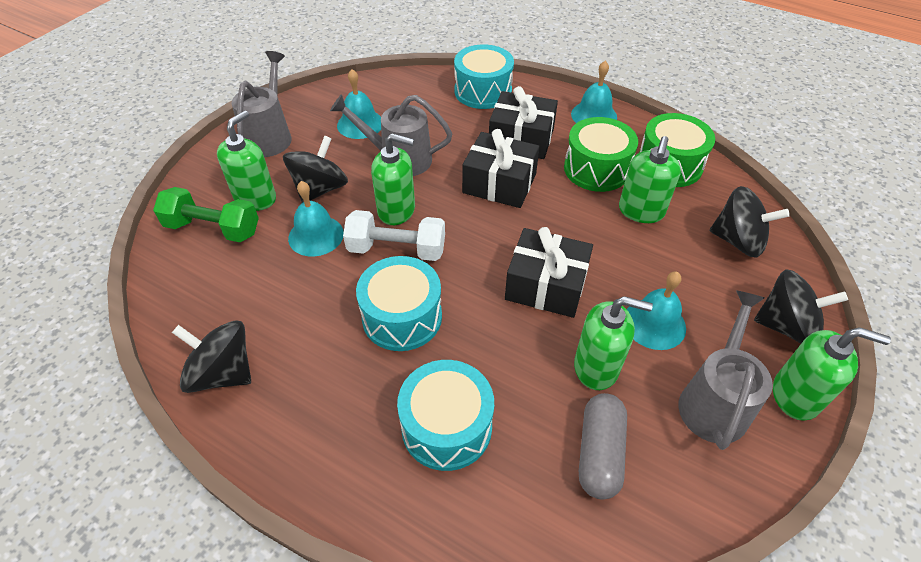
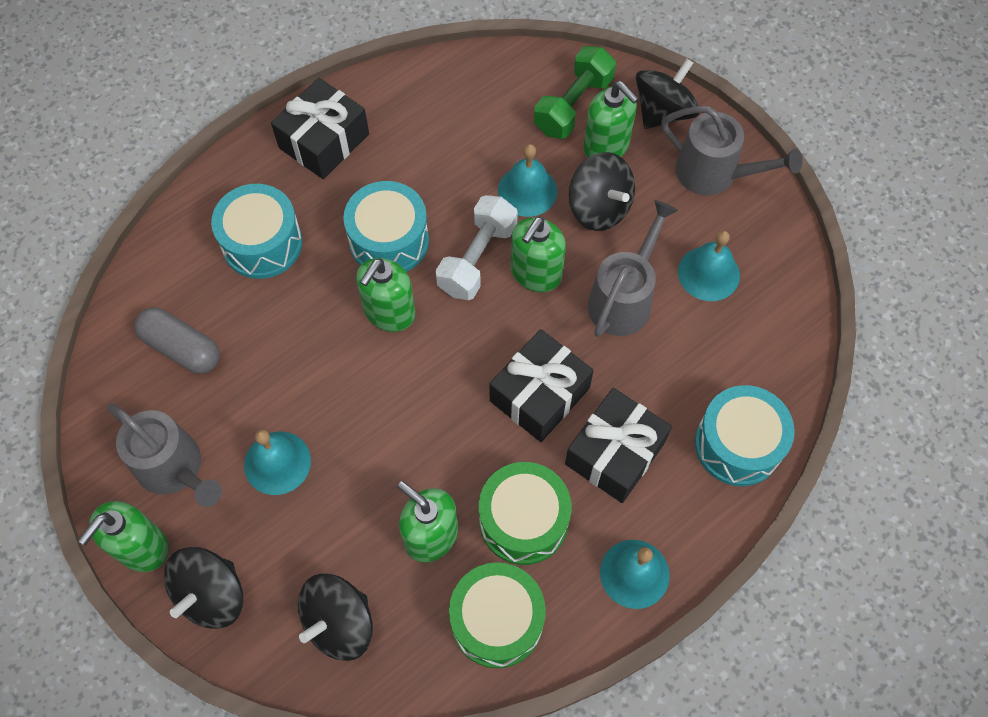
camera: 110 degrees right, 15 degrees up
black spinning top [172,320,251,393] -> black spinning top moved to [636,59,699,129]
black gift [505,227,593,318] -> black gift moved to [271,78,369,179]
green soap dispenser [574,296,653,390] -> green soap dispenser moved to [356,258,415,332]

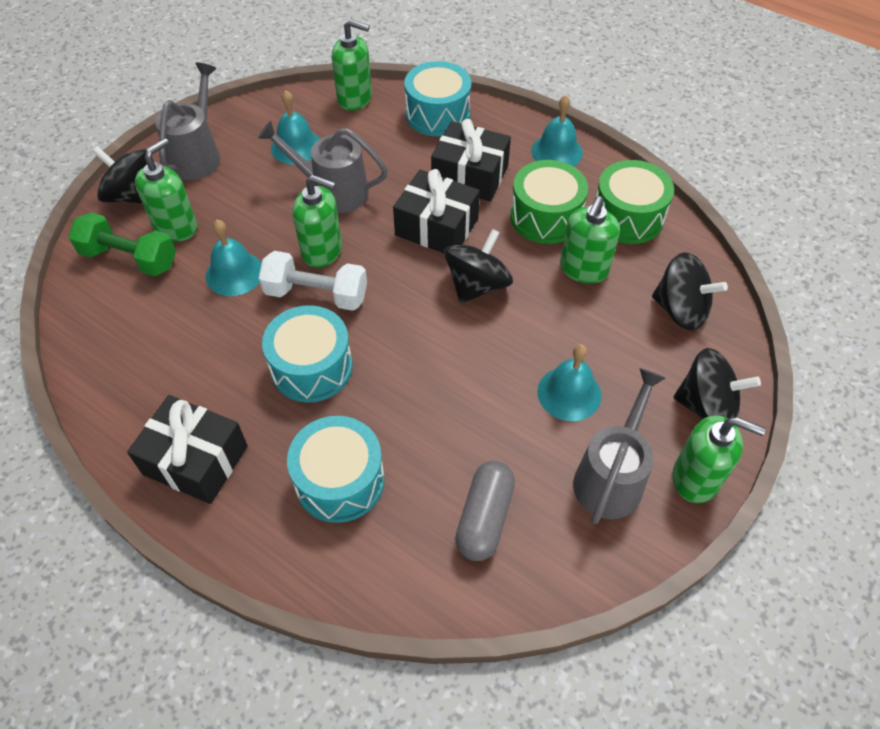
camera: 105 degrees left, 10 degrees down
green soap dispenser [356,258,415,332] -> green soap dispenser moved to [332,19,372,111]
black spinning top [569,152,635,231] -> black spinning top moved to [444,229,513,303]

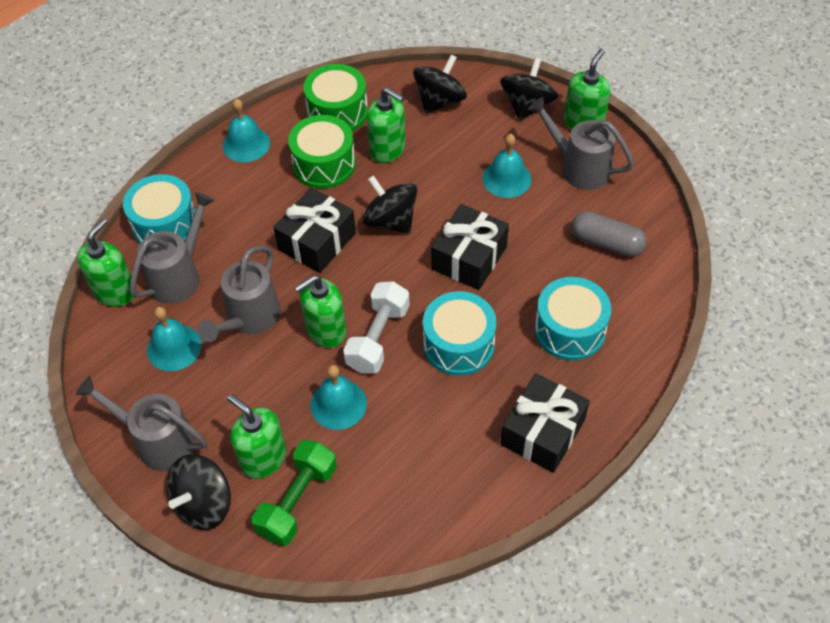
camera: 80 degrees left, 0 degrees up
green soap dispenser [292,175,342,268] -> green soap dispenser turned 150 degrees counterclockwise [294,275,346,348]
black gift [431,119,511,201] -> black gift moved to [431,204,509,290]
none -> grey watering can [130,192,215,304]

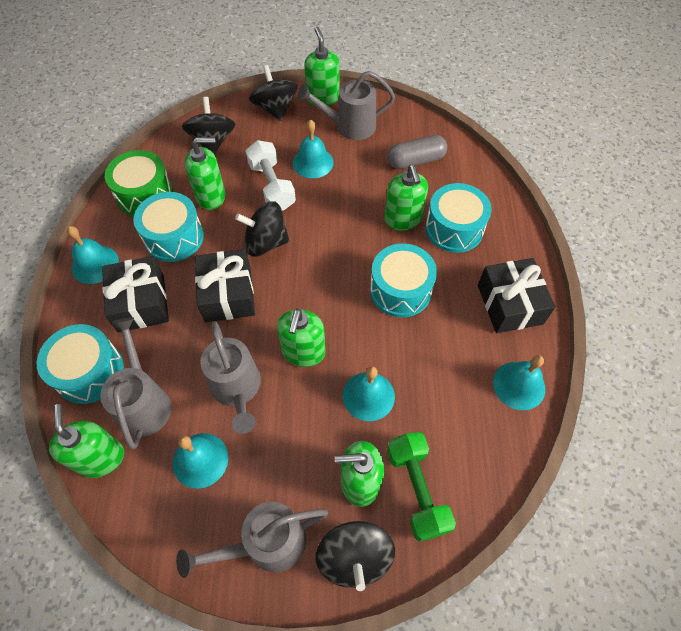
camera: 45 degrees left, 5 degrees up
green drum [288,115,356,189] -> turquoise drum [133,192,204,262]
white dumbbell [343,281,410,373] -> white dumbbell moved to [246,140,296,211]
black gift [431,204,509,290] -> black gift moved to [102,256,169,333]
none -> green soap dispenser [384,165,428,231]
none -> turquoise bell [493,355,545,410]

